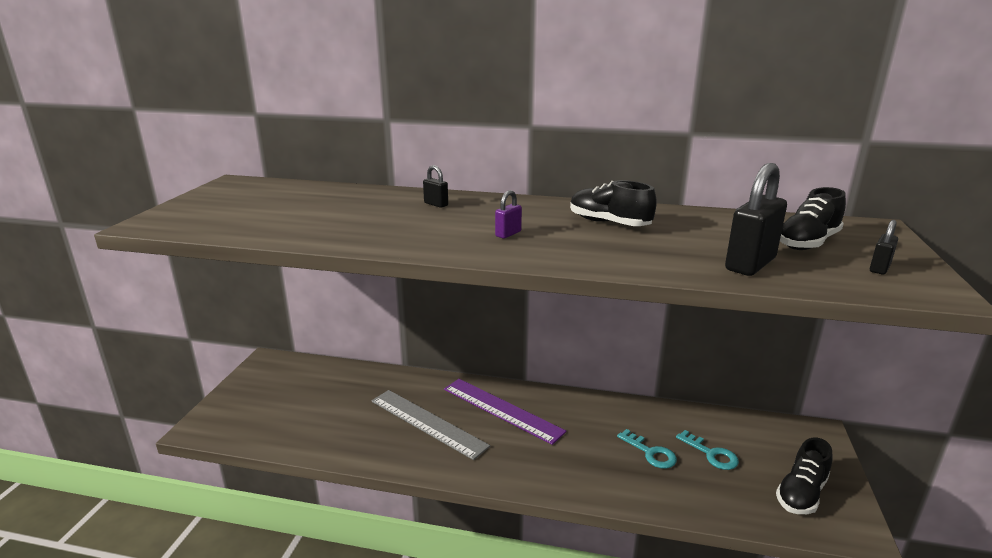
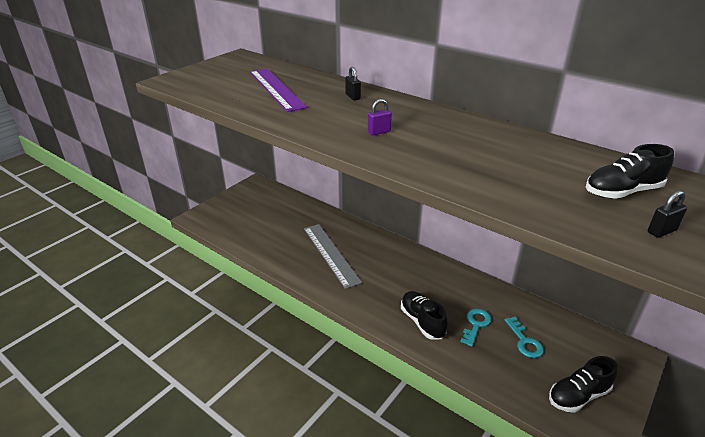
camera: 25 degrees right, 10 degrees up
purple ruler [444,379,567,445] -> purple ruler moved to [250,69,307,112]
black shoe [570,180,657,226] -> black shoe moved to [401,291,448,340]
turquoise key [617,429,677,469] -> turquoise key turned 135 degrees counterclockwise [460,308,491,347]
black padlock [725,163,787,276] -> none

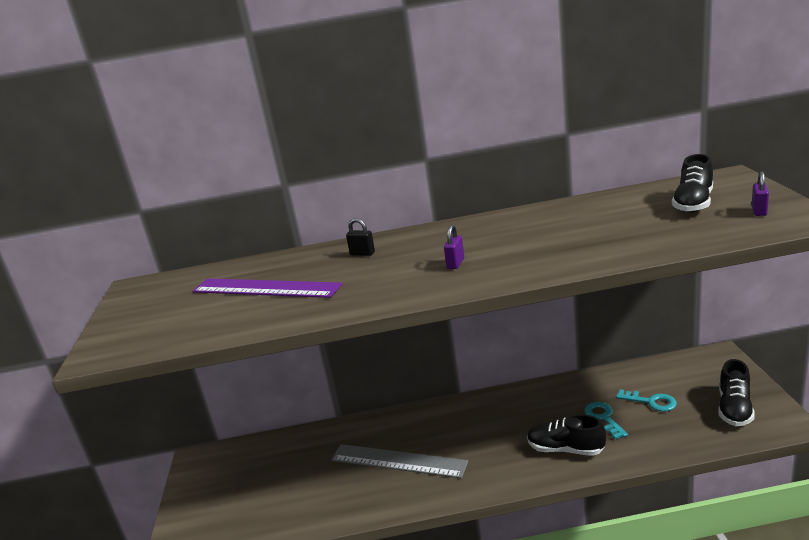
camera: 40 degrees left, 10 degrees down
black padlock [648,190,687,238] -> purple padlock [752,171,769,216]

